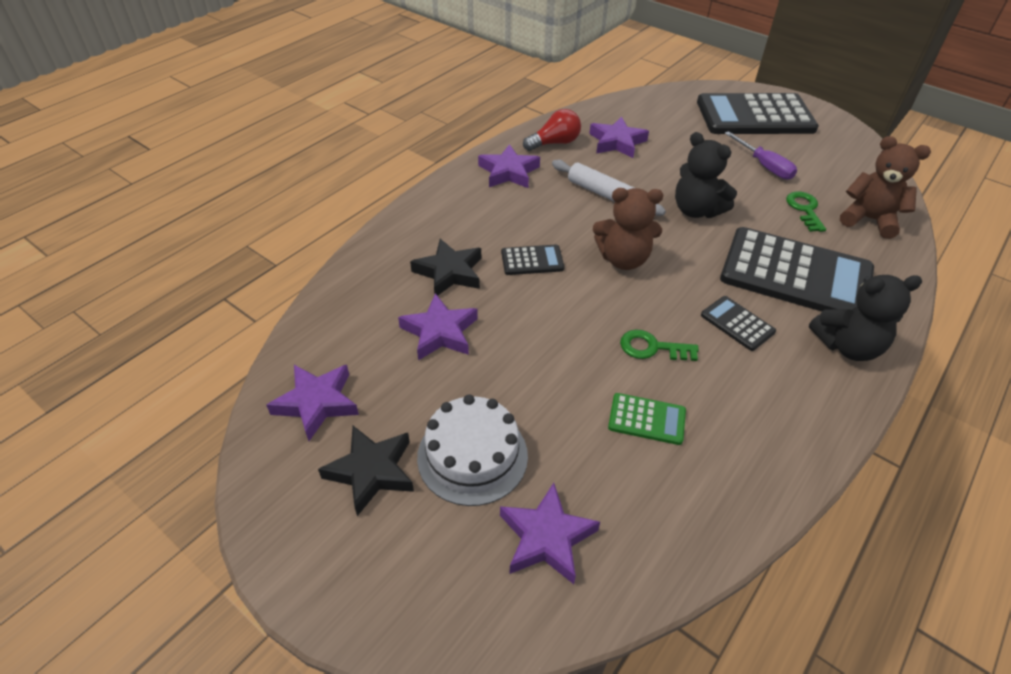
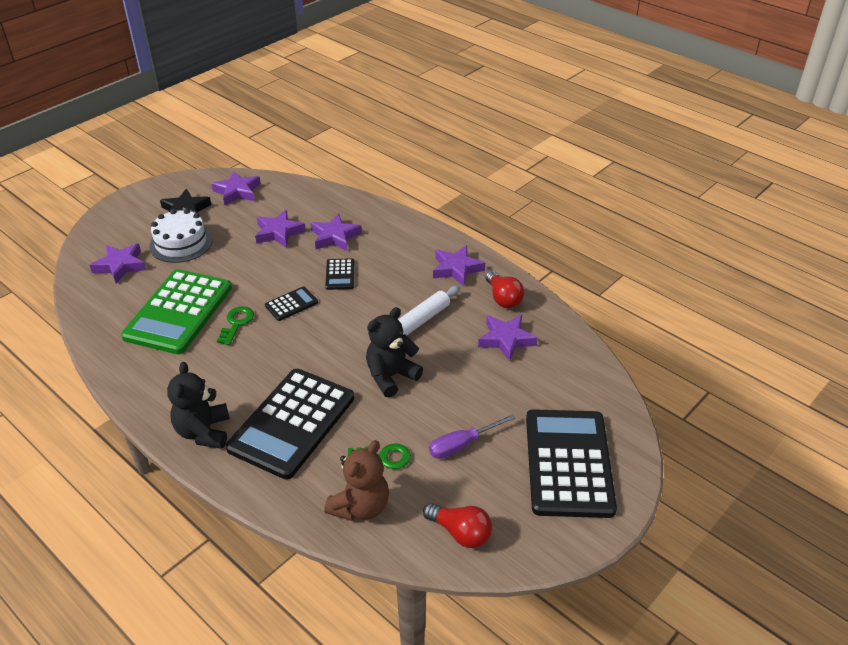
camera: 95 degrees right, 5 degrees down
black star [410,239,481,296] -> purple star [311,213,362,251]
brown teddy bear [593,188,663,270] -> none
green calculator [608,393,686,445] -> green calculator [121,269,232,354], size x2.29
black calculator [701,296,776,351] -> black calculator moved to [265,286,318,321]
none -> red light bulb [423,503,492,548]

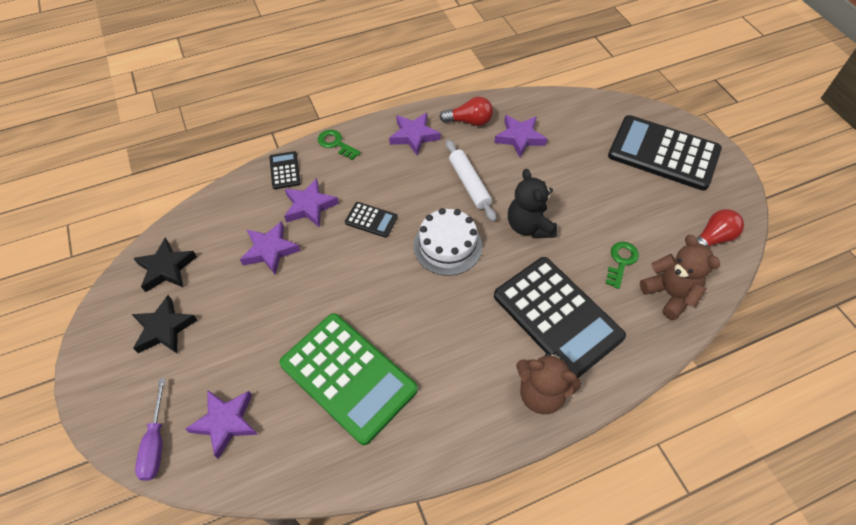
camera: 65 degrees left, 15 degrees up
white cake [149,209,212,263] -> white cake moved to [413,208,482,276]
black teddy bear [167,362,230,449] -> brown teddy bear [516,352,581,415]
purple star [211,171,261,205] -> black star [133,237,197,292]
green key [217,306,254,345] -> green key moved to [318,130,361,160]
black calculator [265,286,318,321] -> black calculator moved to [269,151,301,189]
purple screwdriver [429,414,516,459] -> purple screwdriver moved to [135,378,166,481]

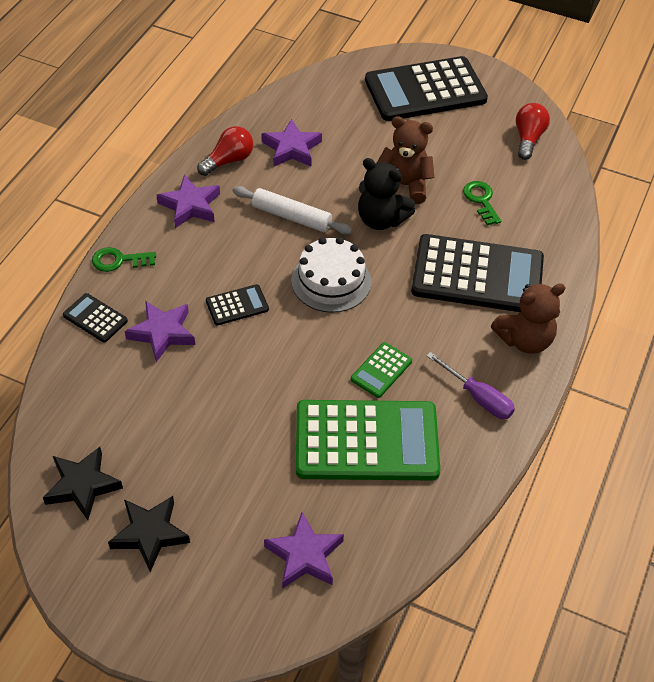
camera: 45 degrees left, 5 degrees down
purple screwdriver [135,378,166,481] -> purple screwdriver moved to [427,352,515,419]
purple star [240,221,301,275] -> none
brown teddy bear [640,235,720,320] -> brown teddy bear moved to [377,116,434,204]
none -> green calculator [351,342,412,398]

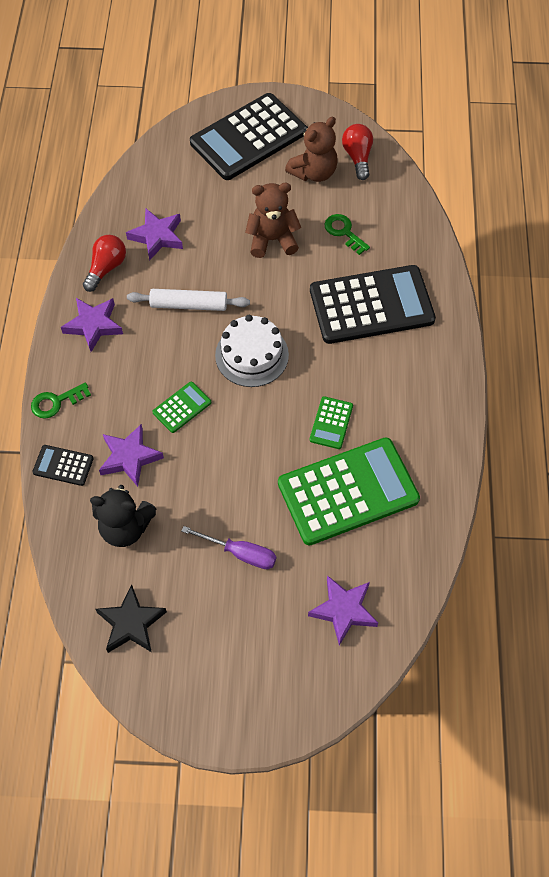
camera: 20 degrees left, 10 degrees up
black star [108,496,190,572] -> none
black calculator [206,284,269,325] -> green calculator [152,382,211,433]
black teddy bear [358,158,415,230] -> black teddy bear moved to [90,485,156,547]
purple screwdriver [427,352,515,419] -> purple screwdriver moved to [181,526,276,569]
brown teddy bear [491,283,566,354] -> brown teddy bear moved to [285,117,338,182]

